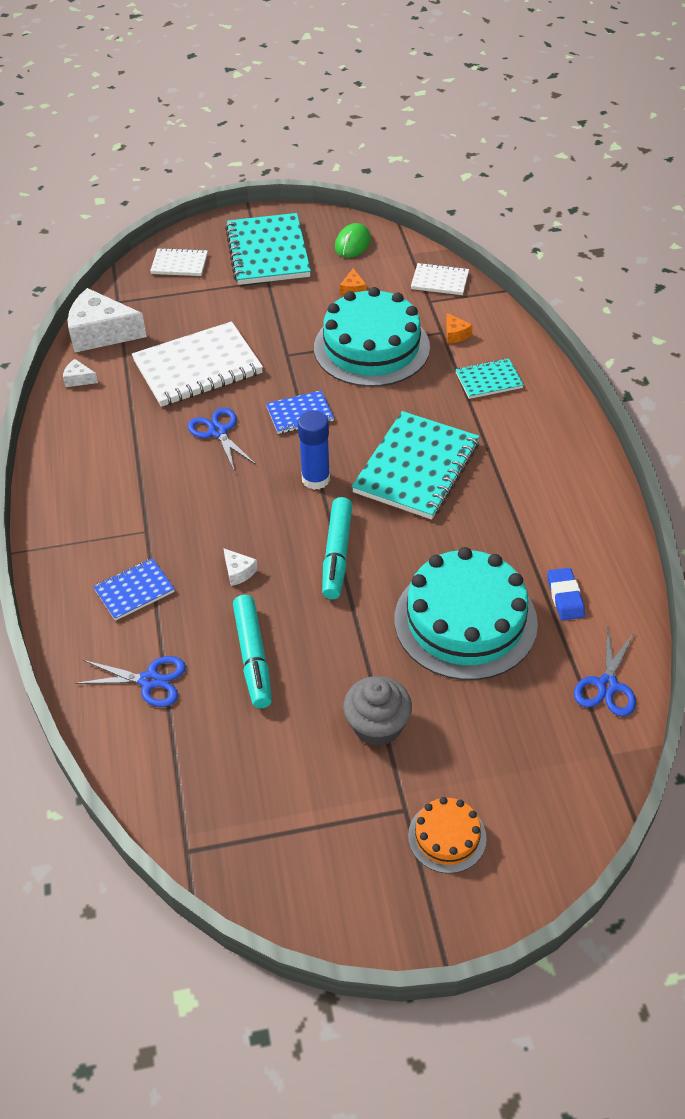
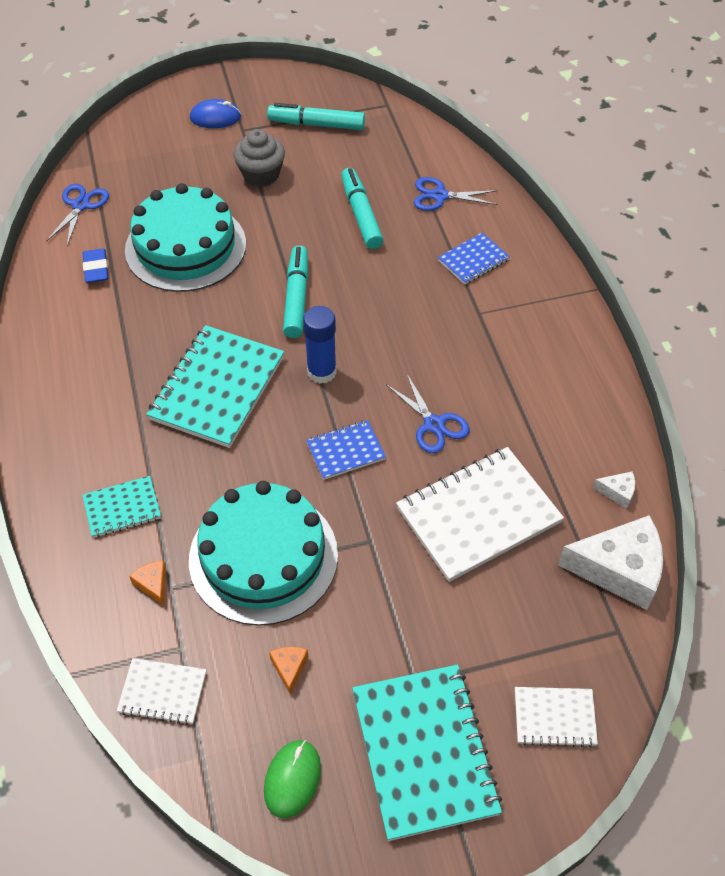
camera: 175 degrees right, 5 degrees up
white cheese [223,548,258,586] -> none
orange cake [408,797,487,873] -> blue mouse [190,99,241,128]
none -> turquoise marker [267,103,365,130]

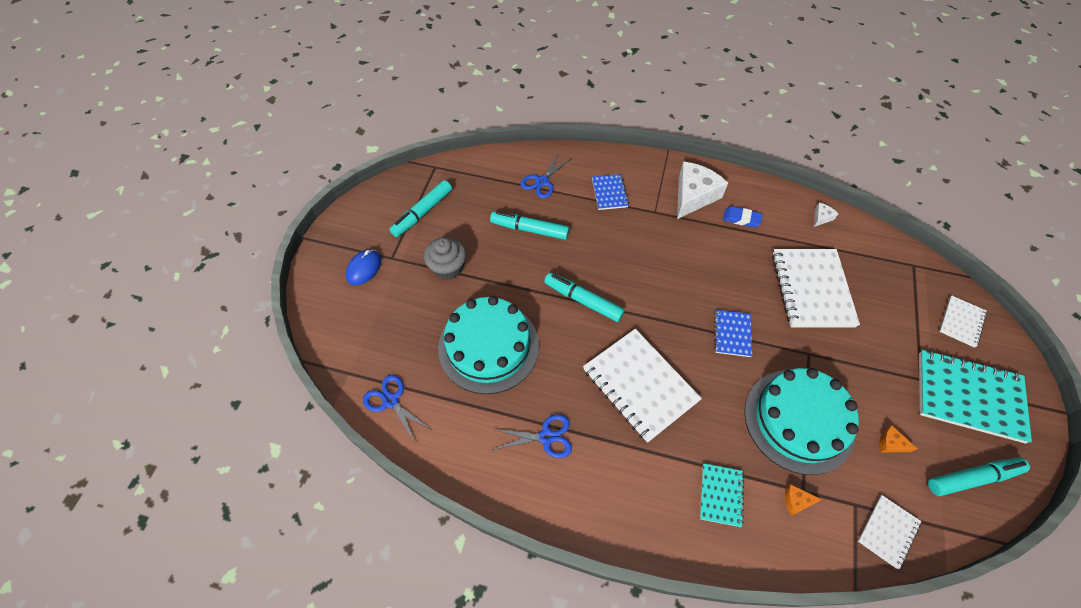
camera: 60 degrees left, 5 degrees up
blue eraser [83,248,109,283] -> blue eraser moved to [723,206,762,228]
turquoise notebook [146,325,284,448] -> white notebook [583,329,702,443]
green mouse [264,740,321,818] -> turquoise marker [928,457,1030,496]
blue glue stick [303,306,337,384] -> none
blue scissors [386,373,470,453] -> blue scissors moved to [492,414,572,458]
white cheese [558,515,663,610] -> white cheese moved to [677,161,728,219]

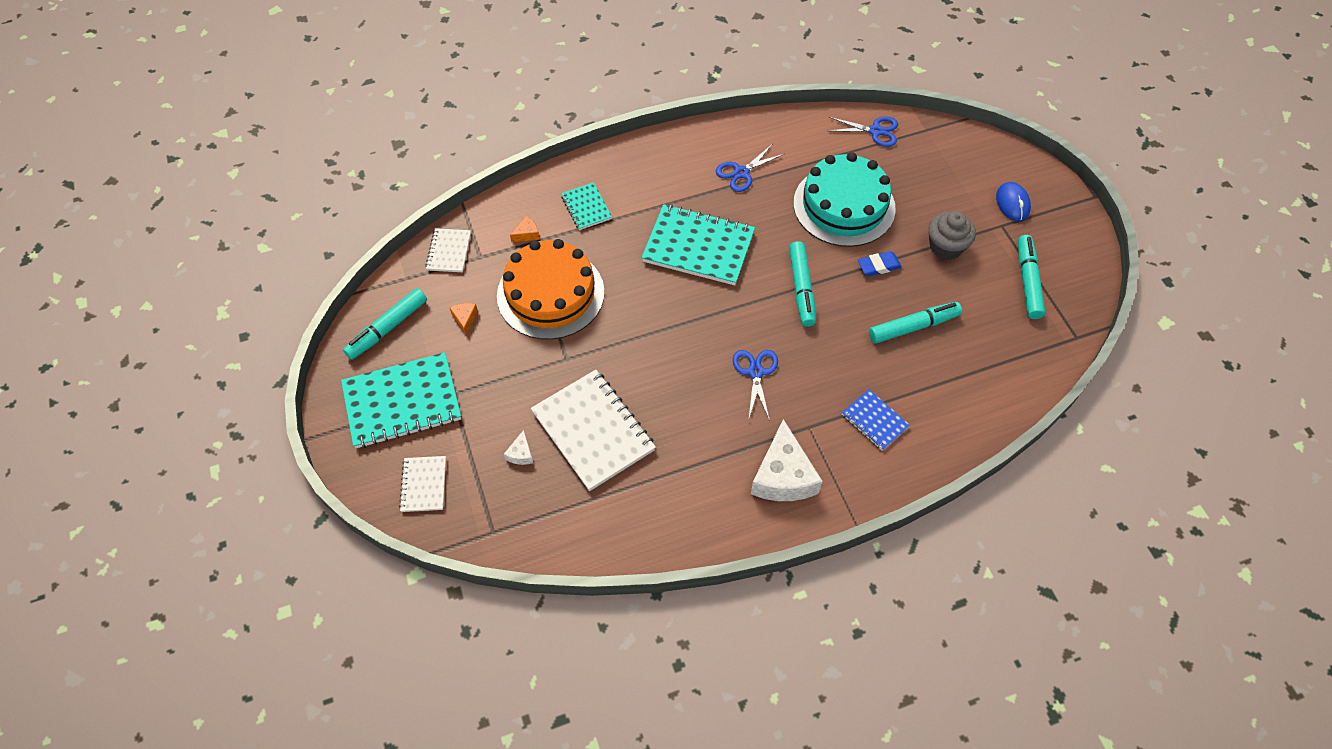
camera: 145 degrees right, 0 degrees up
blue scissors [520,153,572,198] -> blue scissors moved to [733,350,778,421]
turquoise marker [544,273,625,322] -> turquoise marker turned 90 degrees clockwise [789,241,816,327]
white notebook [583,329,702,443] -> turquoise notebook [641,204,755,285]
blue notebook [714,310,752,357] -> none
blue eraser [723,206,762,228] -> blue eraser moved to [858,251,902,276]
turquoise cake [744,368,859,475] -> orange cake [497,239,604,340]
white cheese [814,203,838,227] -> white cheese moved to [504,430,533,465]
orange cheese [880,425,917,452] -> orange cheese turned 90 degrees counterclockwise [449,303,478,334]

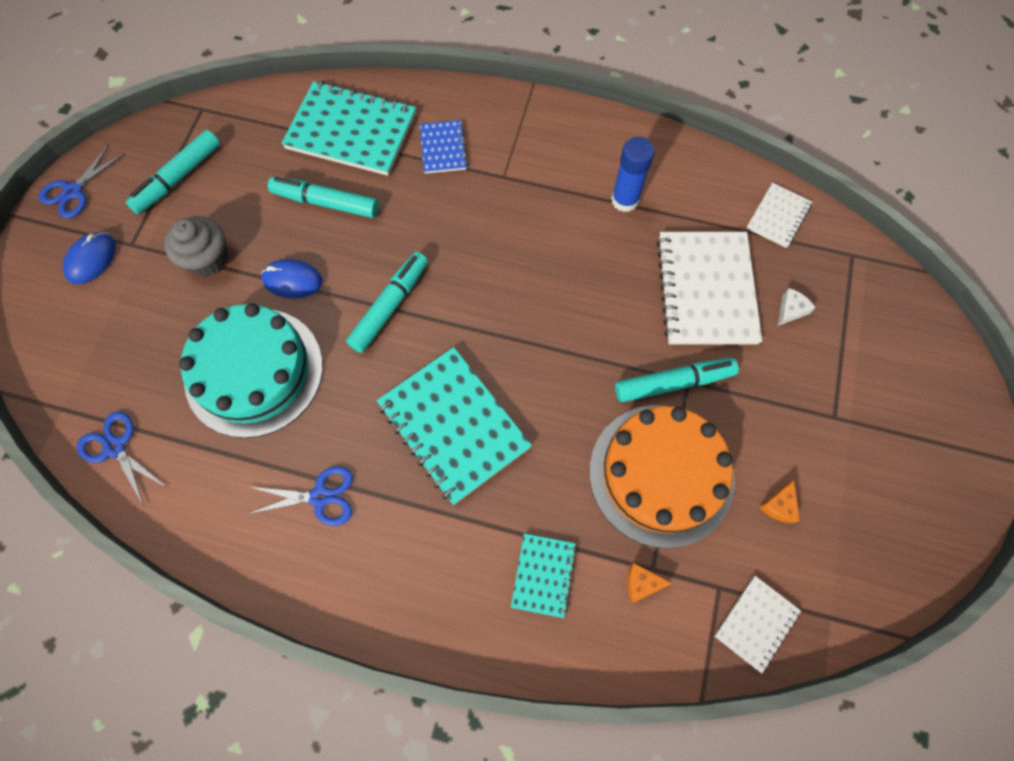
camera: 145 degrees left, 10 degrees up
turquoise notebook [341,352,461,448] -> turquoise notebook moved to [281,81,416,176]
turquoise marker [343,288,427,360] -> turquoise marker moved to [615,358,739,402]
white notebook [399,456,446,512] -> white notebook moved to [747,183,812,248]
blue scissors [733,350,778,421] -> blue scissors moved to [39,144,125,219]
white cheese [751,419,823,501] -> none
blue eraser [858,251,902,276] -> blue mouse [261,259,322,299]
none -> blue glue stick [611,137,655,212]

